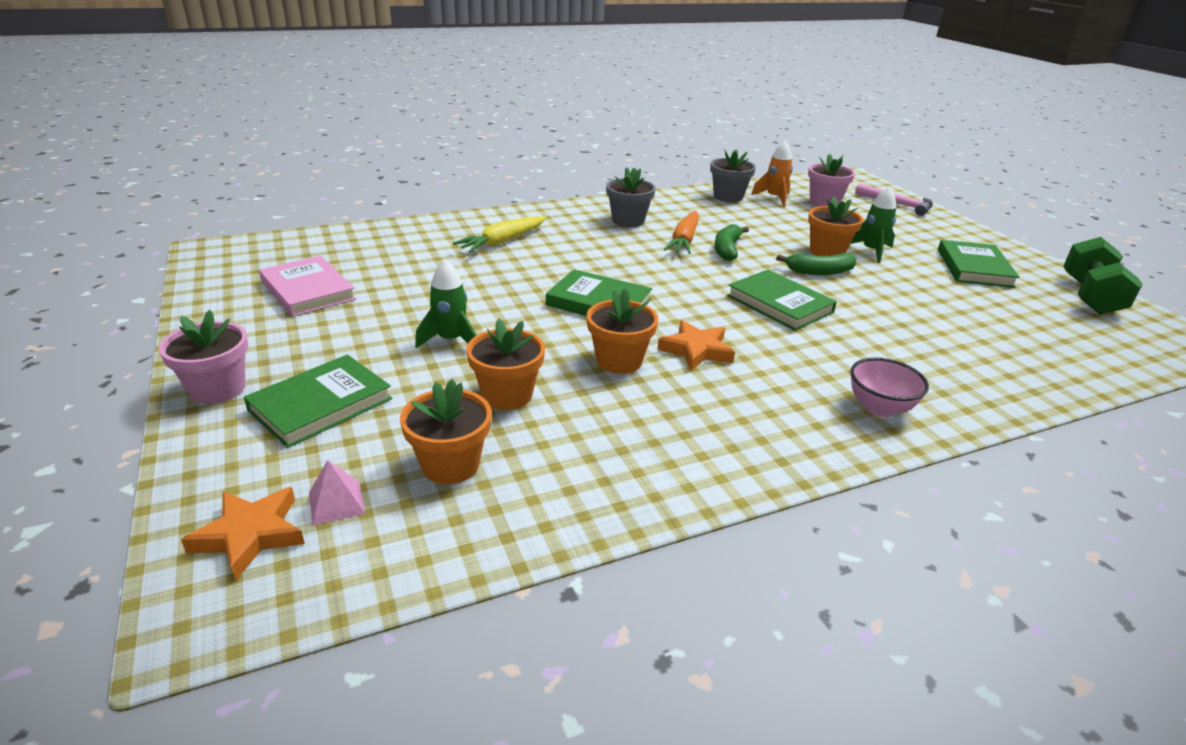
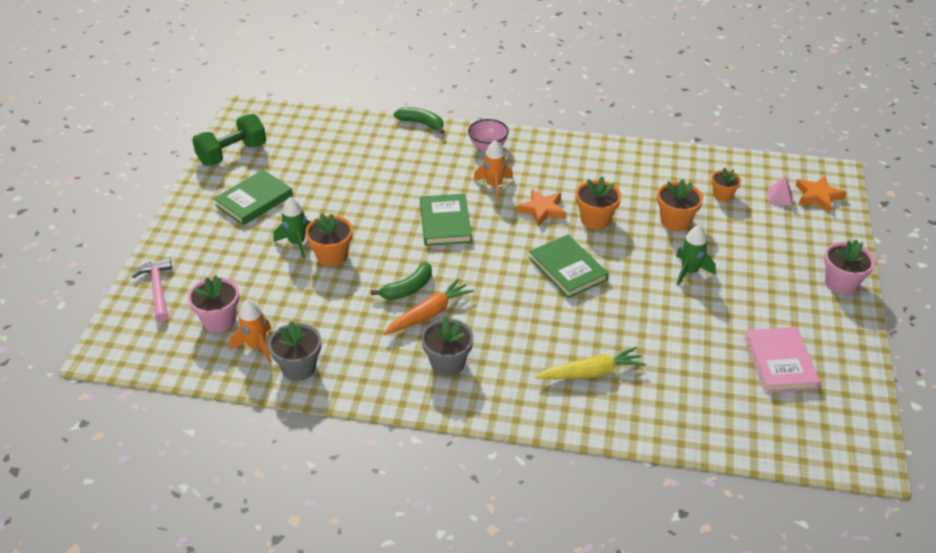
camera: 145 degrees left, 10 degrees up
green book [244,354,392,448] -> none
orange flower pot [400,379,492,484] -> orange flower pot [711,167,741,202], size x0.66
green banana [776,253,857,275] -> green banana moved to [394,107,445,134]
none -> orange rocket [473,140,513,200]

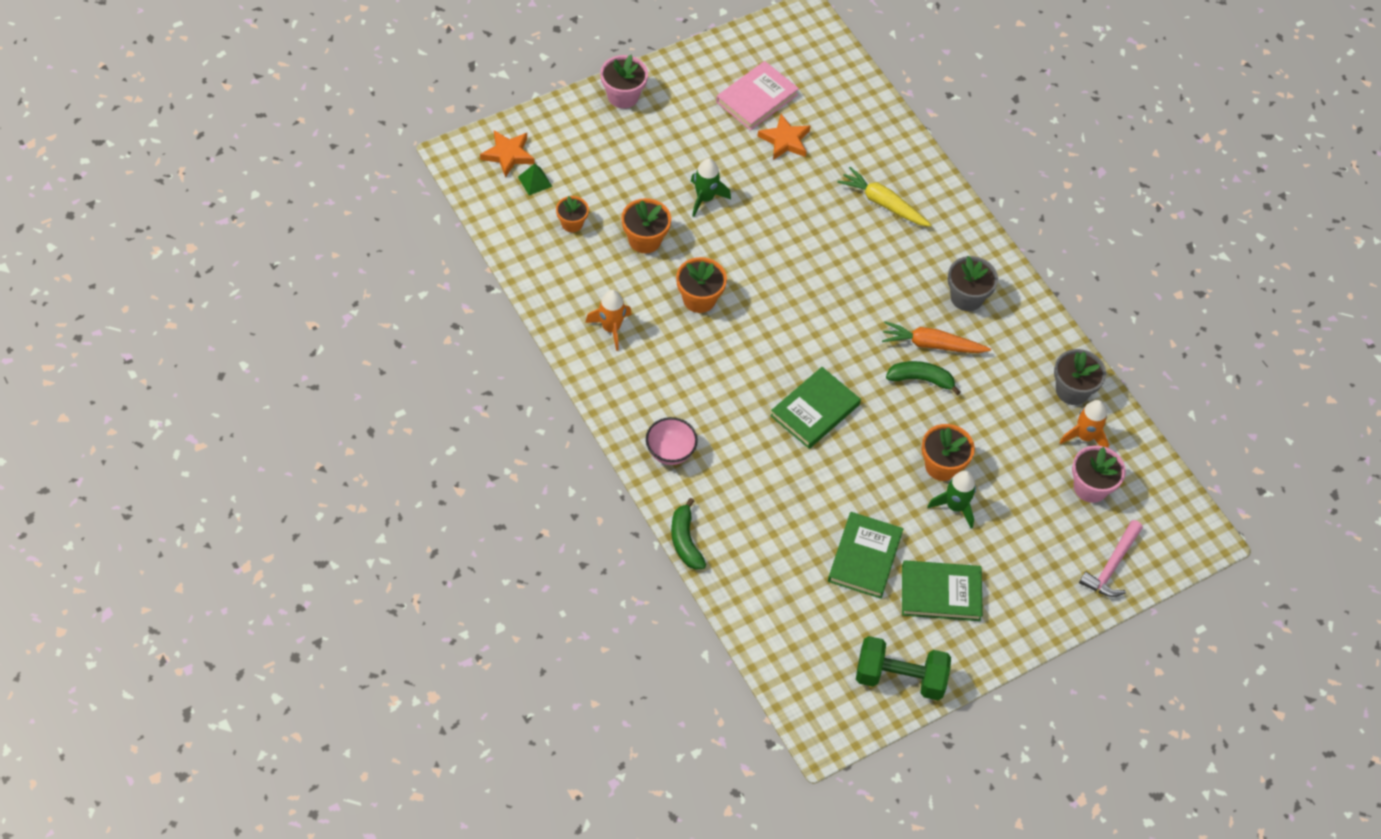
camera: 135 degrees left, 15 degrees up
orange rocket [473,140,513,200] -> orange rocket moved to [585,290,632,351]
orange star [517,189,566,227] -> orange star moved to [757,114,811,160]
green book [529,235,609,298] -> green book moved to [828,512,904,599]
pink pyramid [768,176,792,206] -> green pyramid [518,164,552,195]

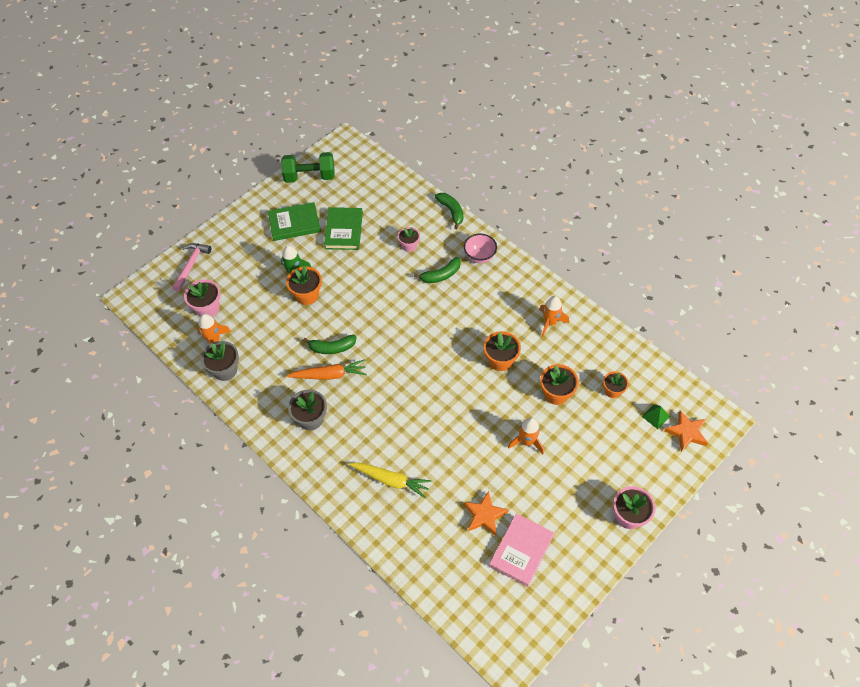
camera: 170 degrees right, 0 degrees up
green rocket [691,158,731,217] -> orange rocket [508,418,544,454]
green book [770,367,861,449] -> none
none -> pink flower pot [398,227,420,252]
none -> green banana [414,257,461,283]

